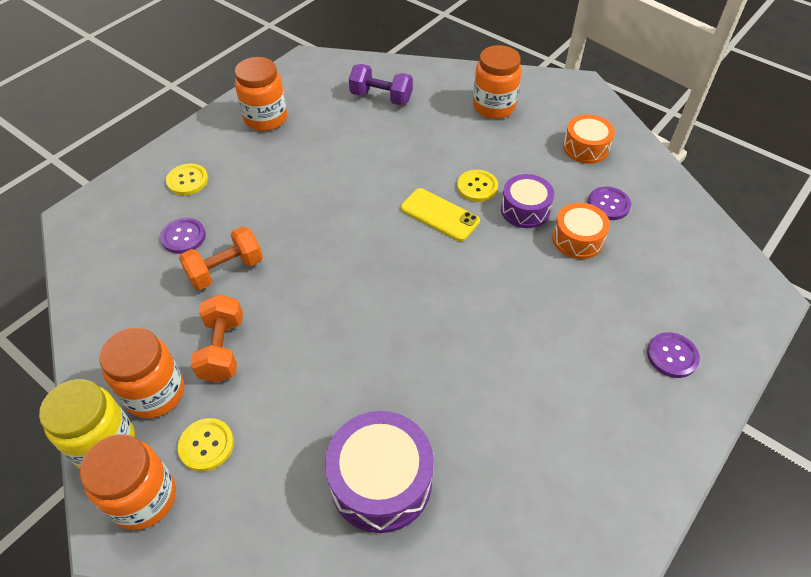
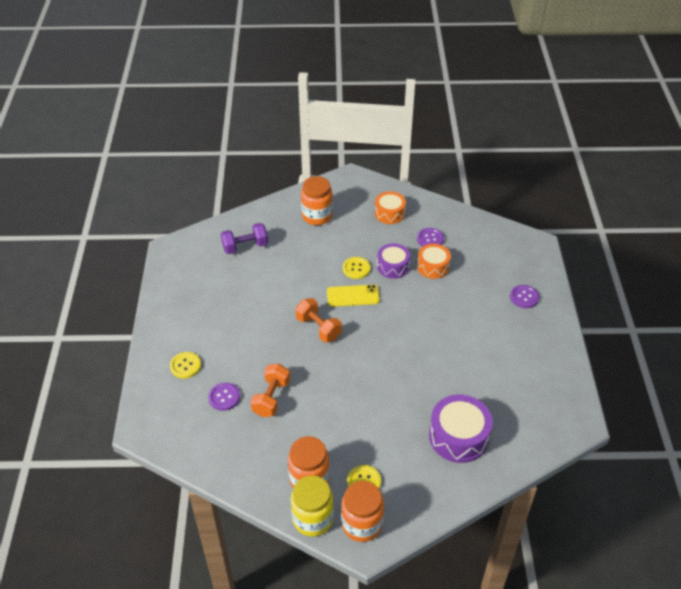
camera: 40 degrees left, 5 degrees down
orange dumbbell [190,294,243,382] -> orange dumbbell moved to [296,298,342,342]
orange jar [235,57,287,131] -> none

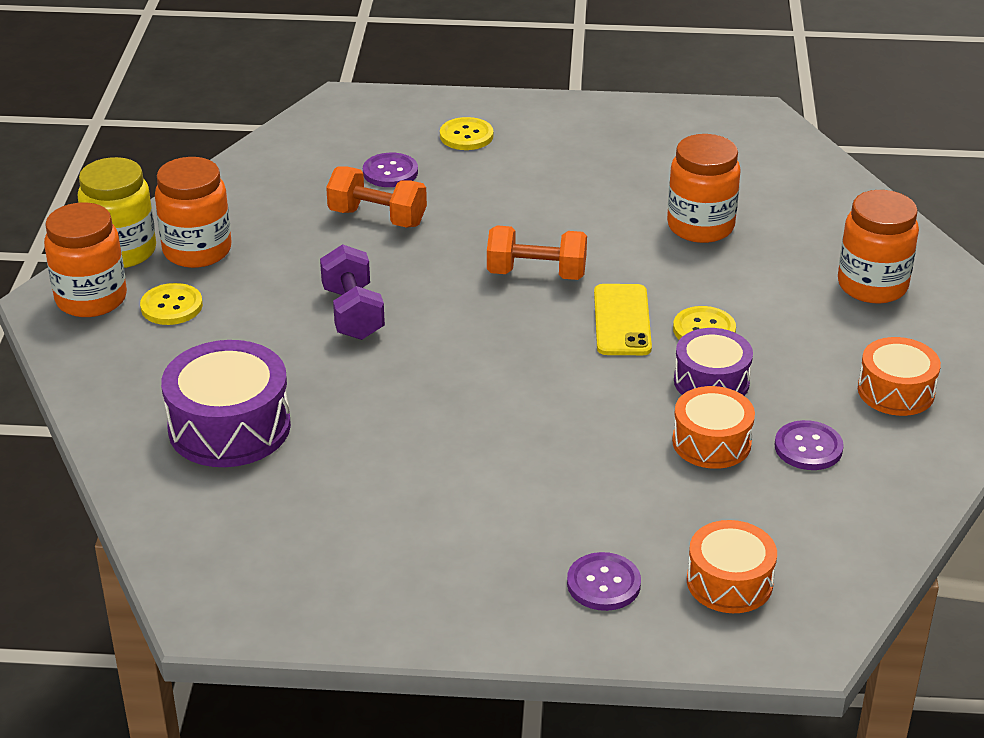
camera: 95 degrees right, 10 degrees down
purple dumbbell [221,223,268,254] -> purple dumbbell moved to [320,244,385,340]
orange dumbbell [296,298,342,342] -> orange dumbbell turned 45 degrees clockwise [487,225,587,280]
none -> orange jar [667,134,741,243]
none -> orange drum [687,520,777,613]

